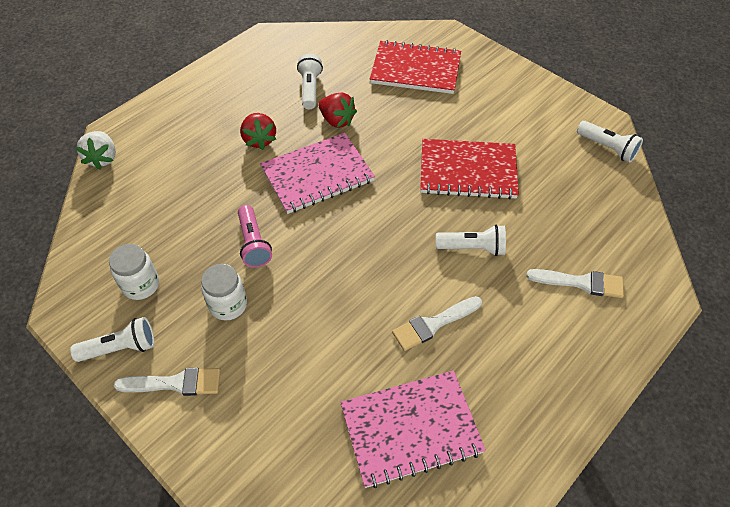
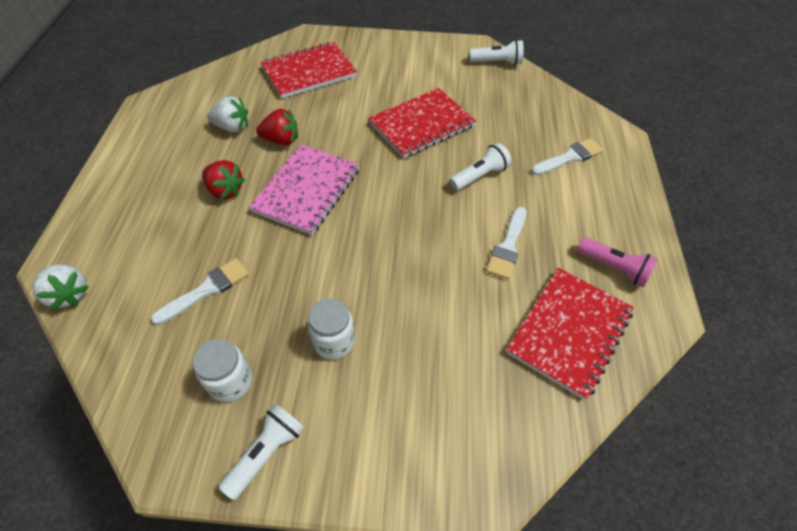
camera: 40 degrees left, 0 degrees up
white brush [114,368,220,396] -> white brush moved to [151,258,249,325]
pink flashlight [238,205,272,268] -> pink flashlight moved to [577,237,658,287]
white flashlight [297,54,323,109] -> white strawberry [207,96,248,132]
pink notebook [340,370,486,488] -> red notebook [506,268,634,400]

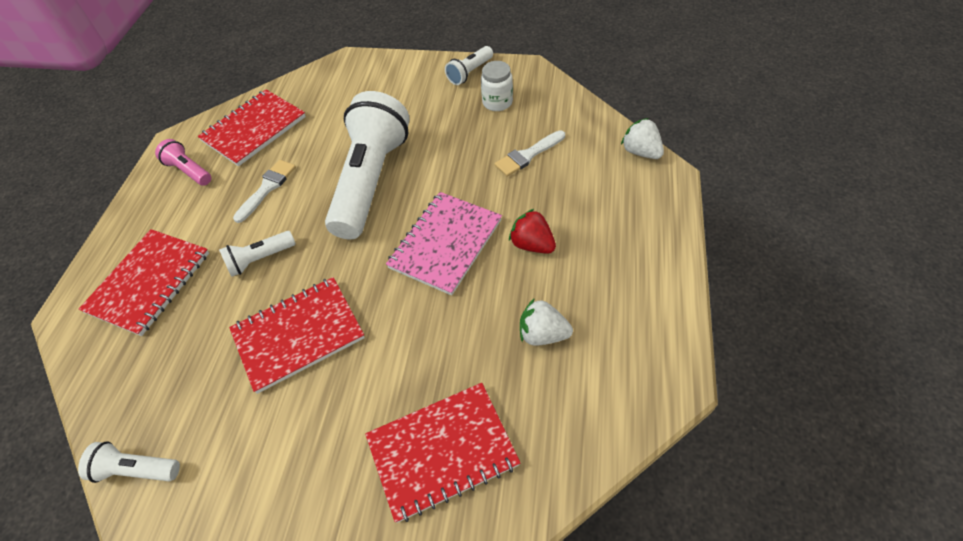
camera: 170 degrees left, 0 degrees up
red strawberry [256,109,298,145] -> none
white jar [307,298,355,360] -> none
white brush [531,138,603,175] -> red notebook [79,229,209,336]
none -> white flashlight [325,91,410,239]

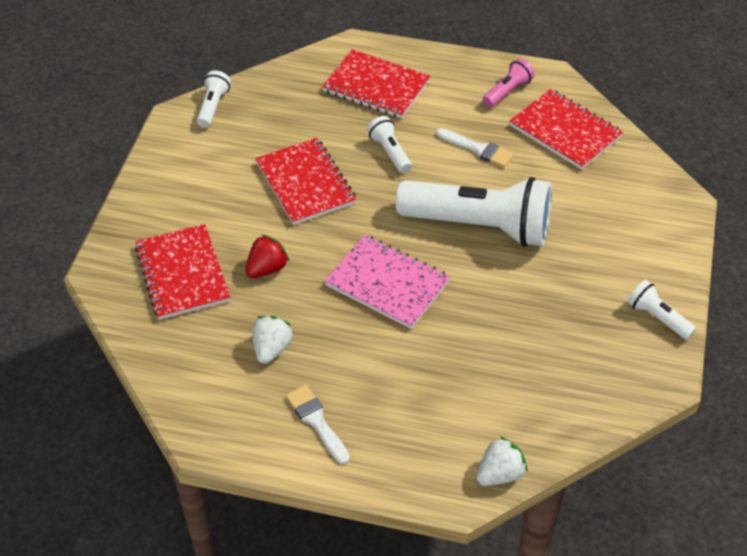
camera: 90 degrees right, 5 degrees down
white jar [481,61,513,111] -> none
white brush [494,130,565,177] -> white brush moved to [286,385,350,464]
red strawberry [509,209,556,254] -> red strawberry moved to [245,234,289,278]

